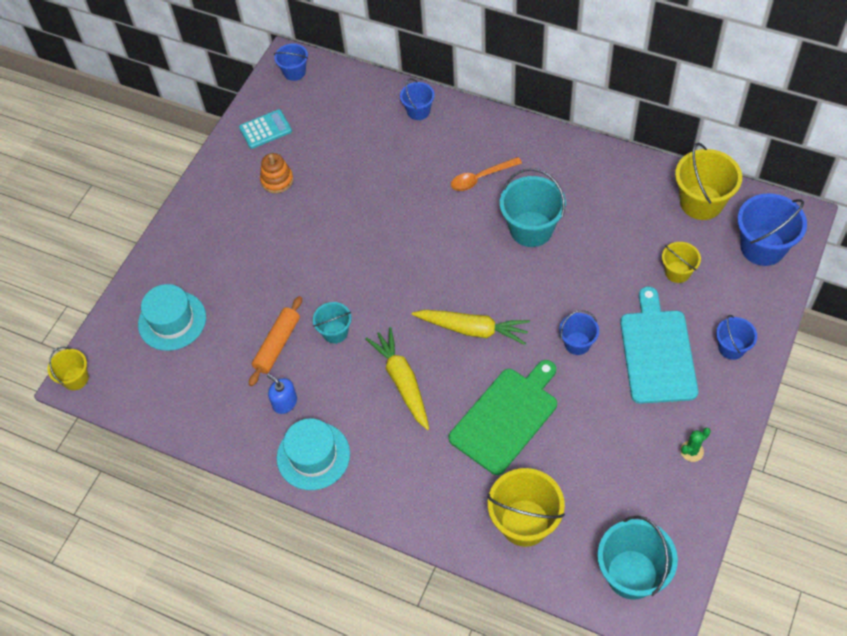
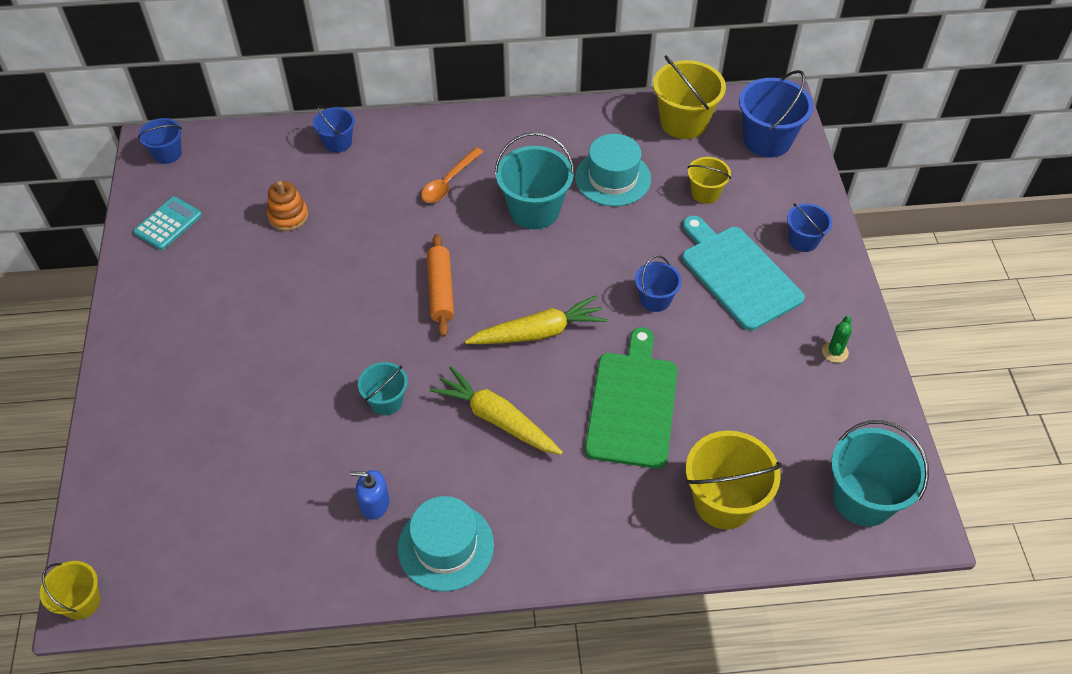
camera: 35 degrees left, 5 degrees down
turquoise hat [138,284,206,351] -> turquoise hat moved to [575,134,651,206]
orange rolling pin [249,296,302,386] -> orange rolling pin moved to [427,234,454,337]
orange stacking toy [260,153,293,193] -> orange stacking toy moved to [267,181,308,231]

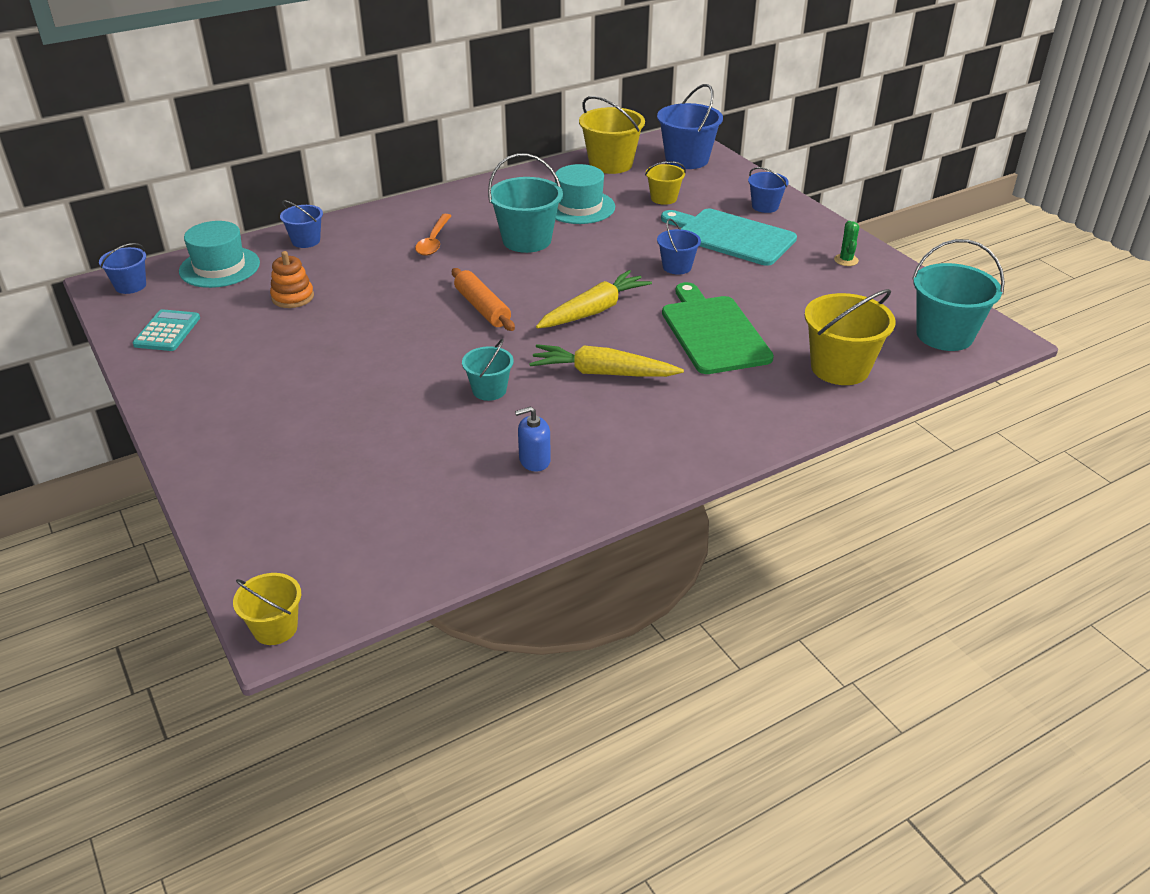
camera: 25 degrees left, 15 degrees down
turquoise hat [398,496,494,592] -> turquoise hat moved to [179,221,260,288]

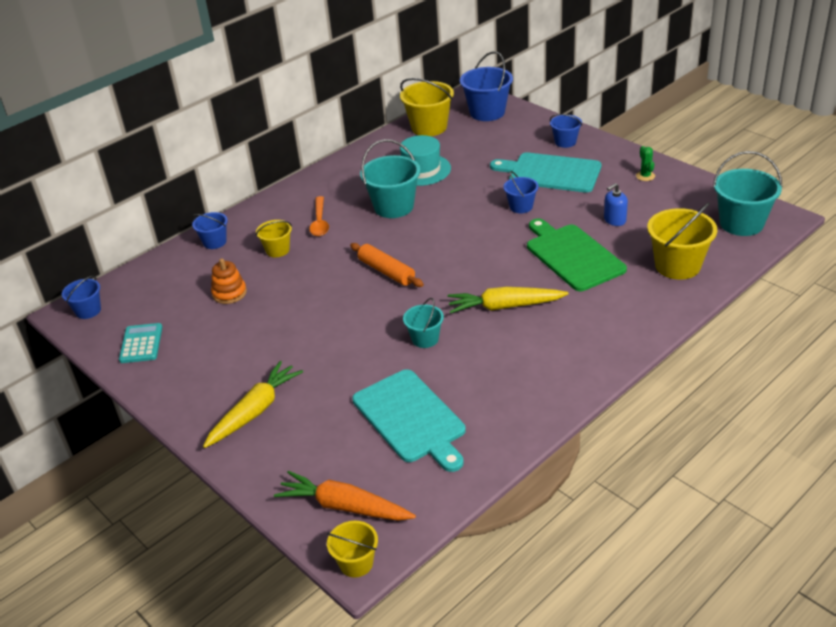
camera: 10 degrees left, 0 degrees up
turquoise hat [179,221,260,288] -> none
blue soap dispenser [515,406,551,472] -> blue soap dispenser moved to [604,183,628,226]
yellow carrot [536,270,652,329] -> yellow carrot moved to [203,361,303,448]
yellow bucket [645,161,686,205] -> yellow bucket moved to [256,220,292,257]
none -> orange carrot [274,471,416,521]
none -> turquoise cutting board [352,369,466,472]

